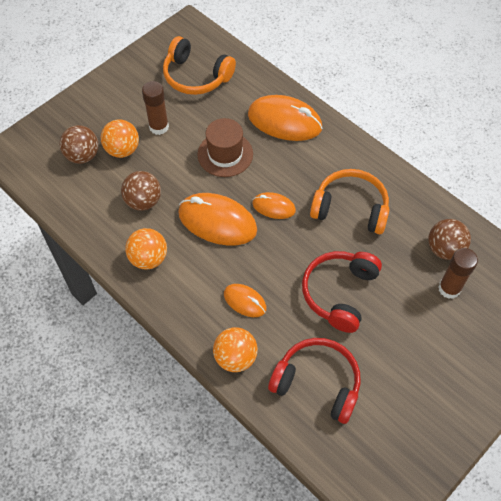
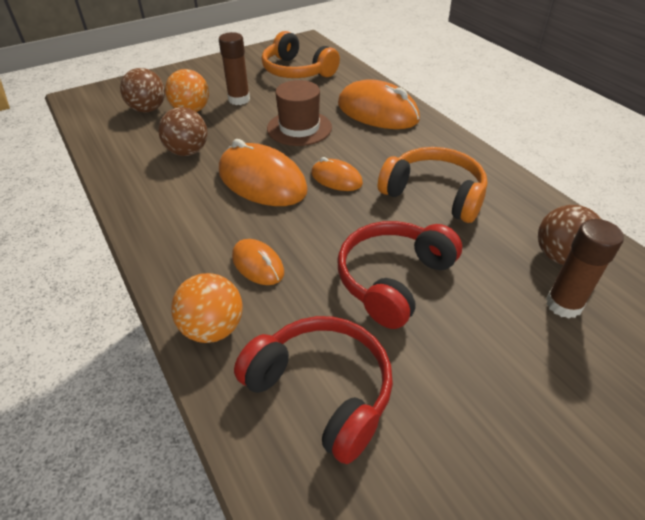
camera: 15 degrees right, 15 degrees down
orange ball [125,228,167,270] -> none

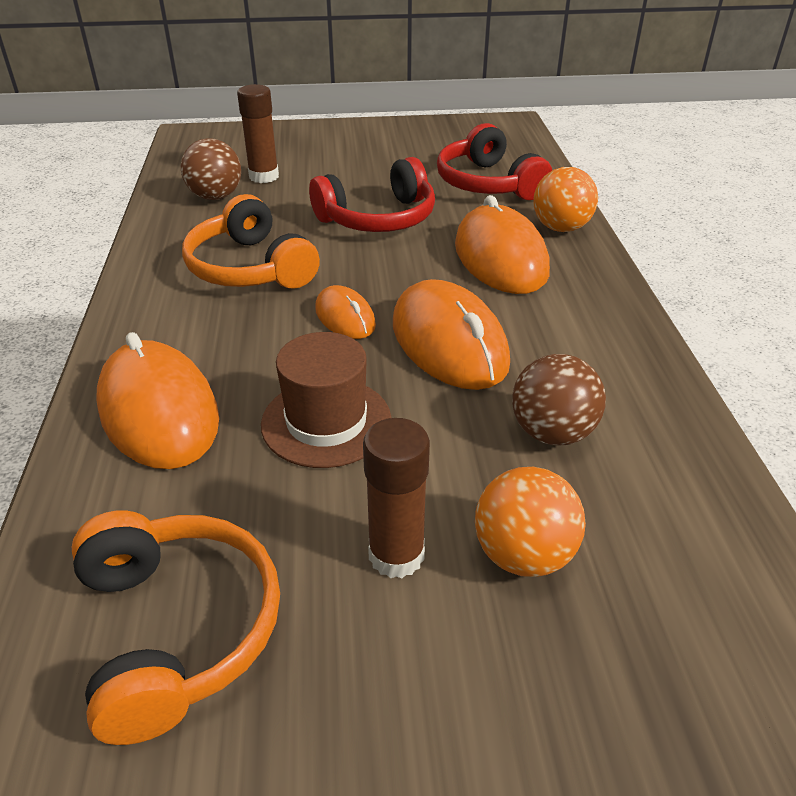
camera: 155 degrees left, 5 degrees down
brown ball [120,68,165,113] -> none
orange mouse [232,239,284,285] -> orange mouse [455,195,550,294], size x1.86

